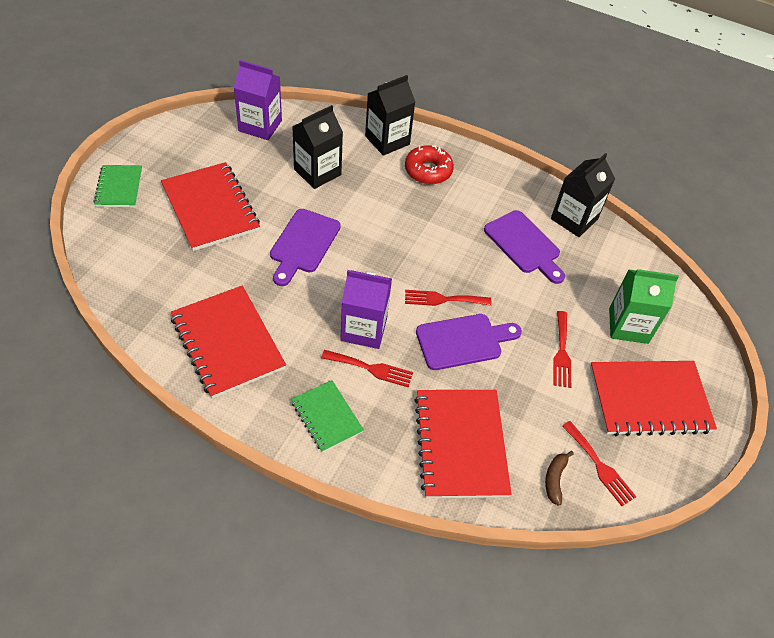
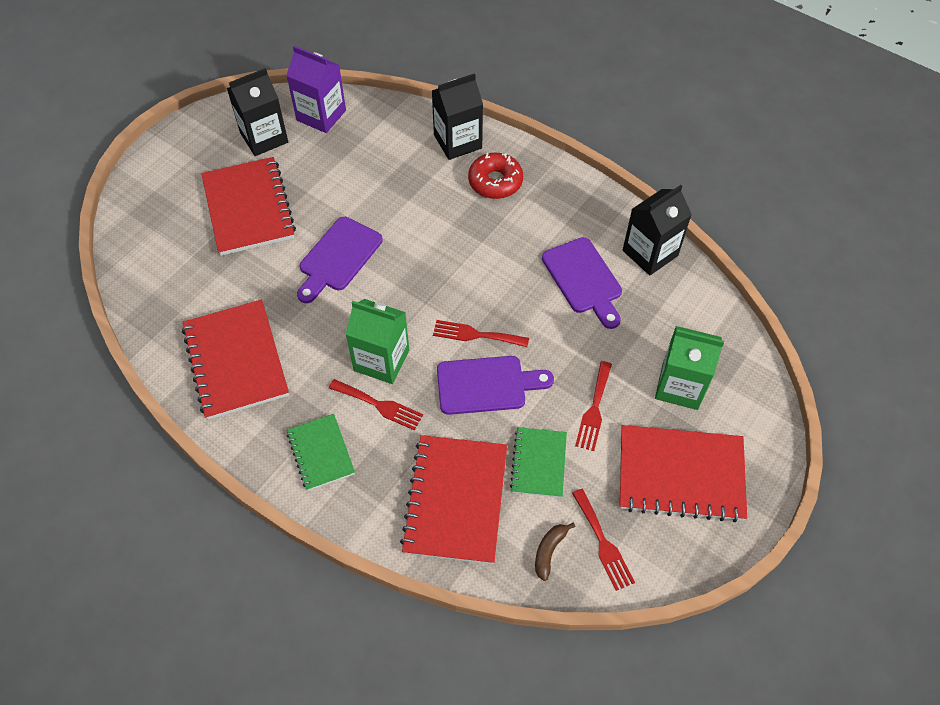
camera: 15 degrees right, 5 degrees up
green notebook [93,165,142,207] -> green notebook moved to [510,427,567,498]
black carton [292,105,343,189] -> black carton moved to [227,68,288,156]
purple carton [340,270,392,349] -> green carton [345,299,409,384]

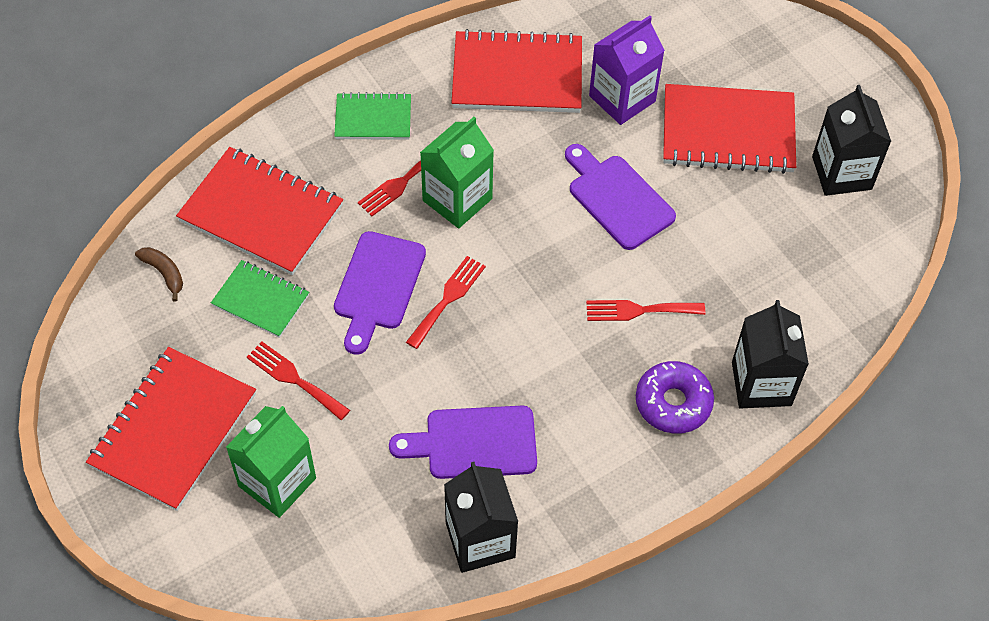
camera: 110 degrees right, 0 degrees up
purple carton [286,46,346,133] -> purple carton moved to [589,15,665,125]
red donut [468,153,523,199] -> purple donut [636,361,714,434]
red fork [572,489,635,591] -> red fork moved to [586,300,705,321]

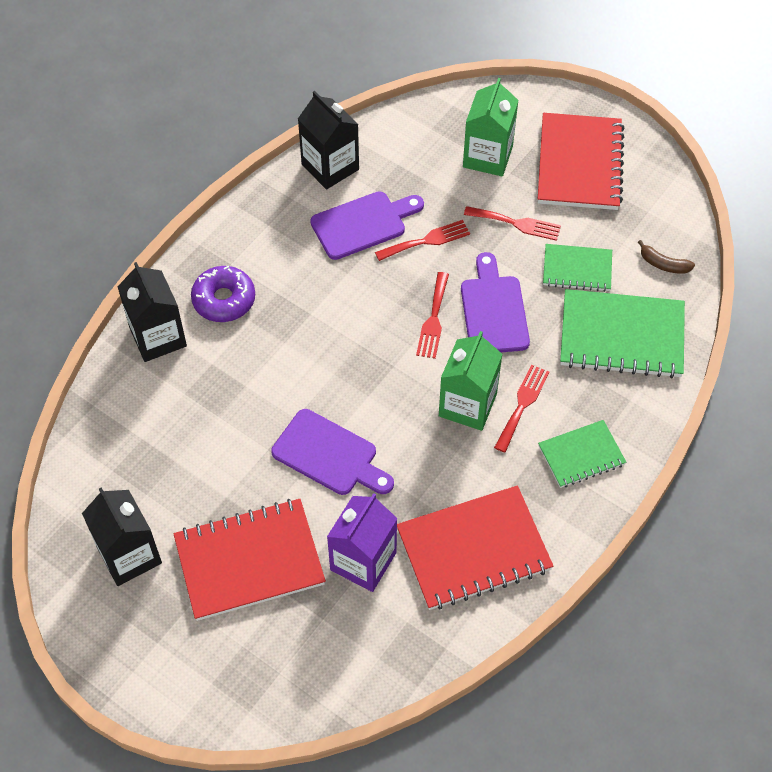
camera: 160 degrees right, 0 degrees up
red notebook [176,147,343,275] -> green notebook [560,289,685,378]
red fork [586,300,705,321] -> red fork moved to [375,220,470,261]

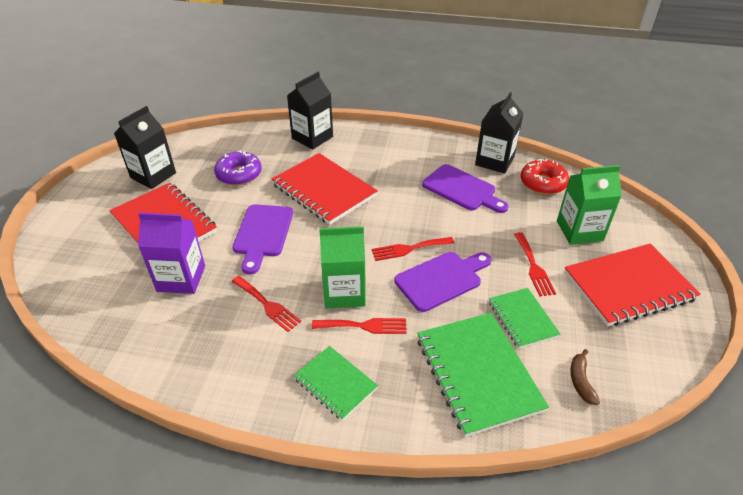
camera: 65 degrees right, 15 degrees down
purple donut [191,266,255,322] -> purple donut moved to [214,150,262,185]
red fork [375,220,470,261] -> red fork moved to [232,276,301,332]
red notebook [397,485,553,610] -> red notebook moved to [272,153,378,225]
none -> red donut [521,159,569,195]

